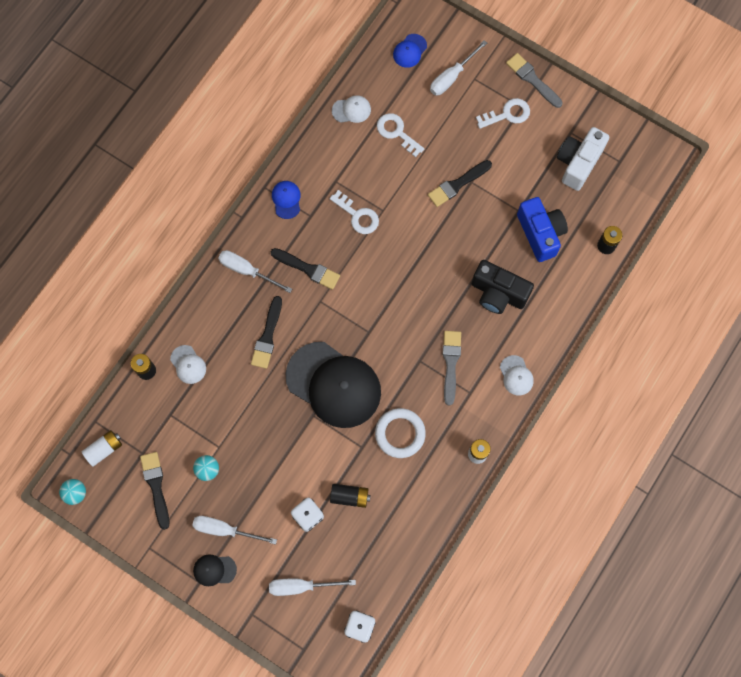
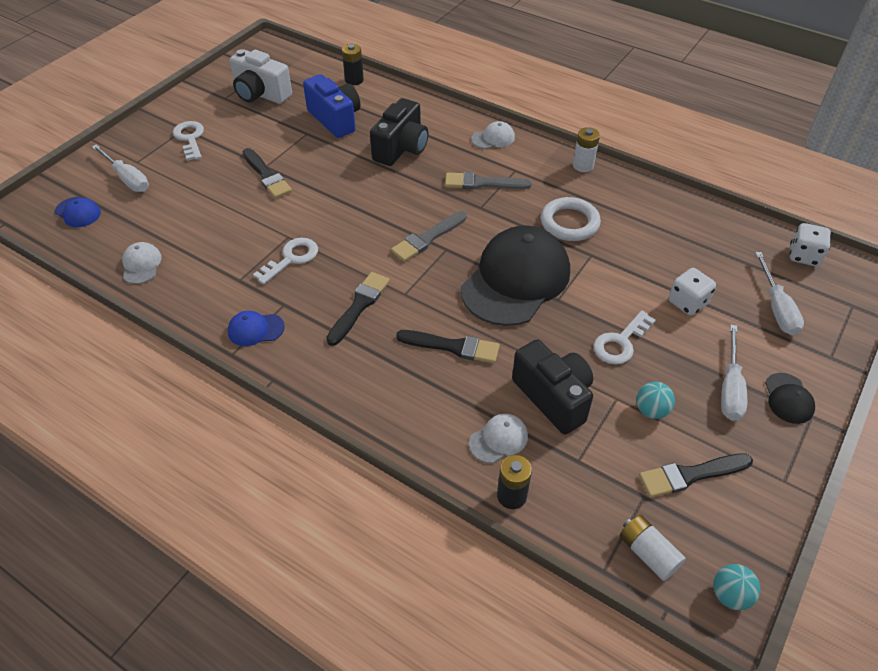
camera: 90 degrees left, 25 degrees down
white screwdriver [218,250,292,293] -> none
black battery [330,484,371,508] -> none
white key [377,113,424,157] -> white key moved to [593,311,656,365]
grey brush [506,53,563,108] -> grey brush moved to [391,211,467,262]
blue camera [517,197,568,262] -> blue camera turned 75 degrees clockwise [303,74,360,138]
none -> black camera [512,339,593,435]

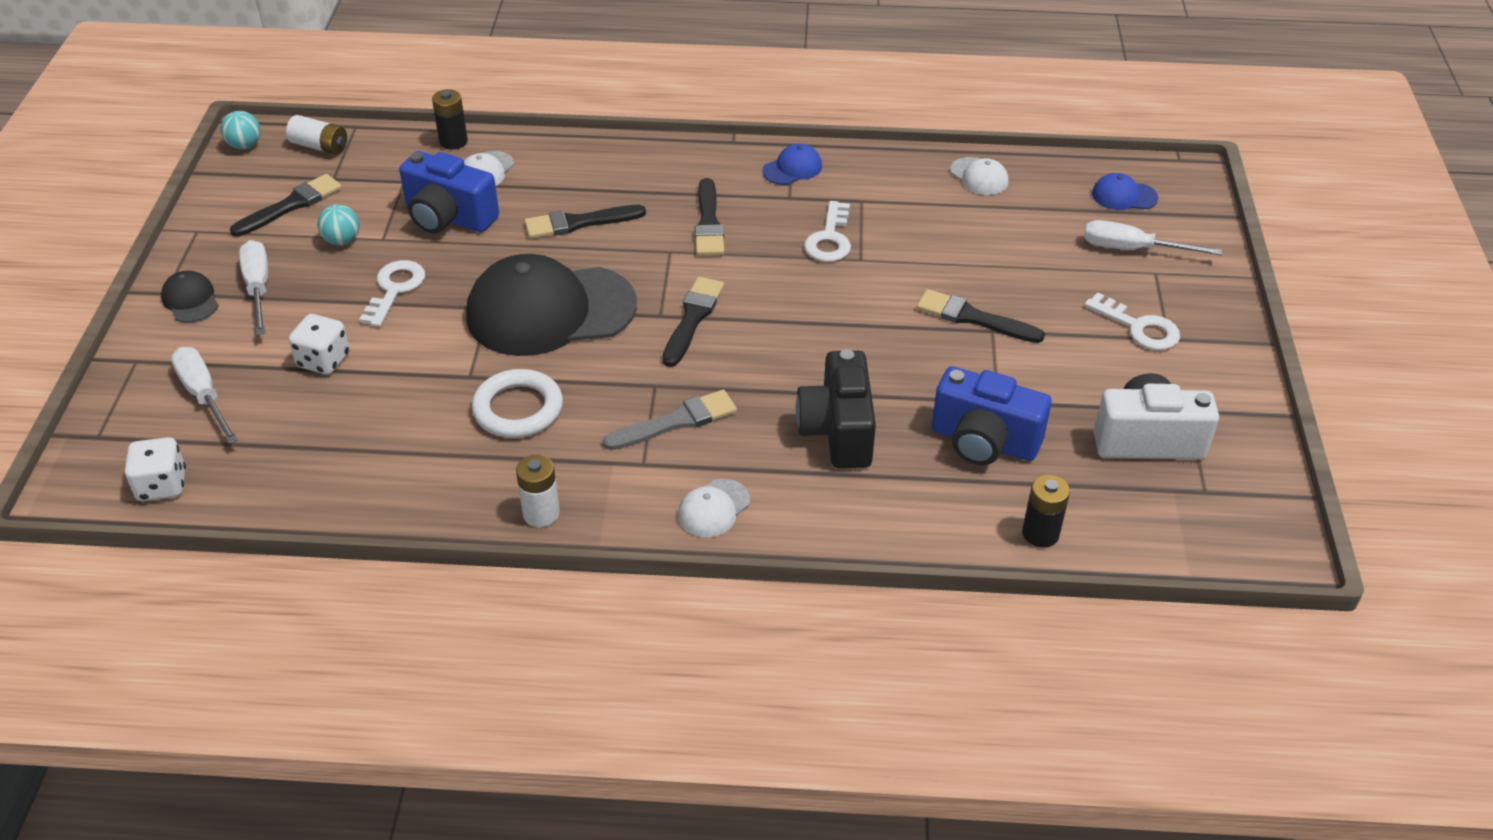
camera: 150 degrees right, 5 degrees down
grey brush [391,211,467,262] -> black brush [662,277,724,367]
black cap [461,225,570,326] -> black cap turned 75 degrees clockwise [466,254,637,356]
black camera [512,339,593,435] -> blue camera [399,151,499,233]

